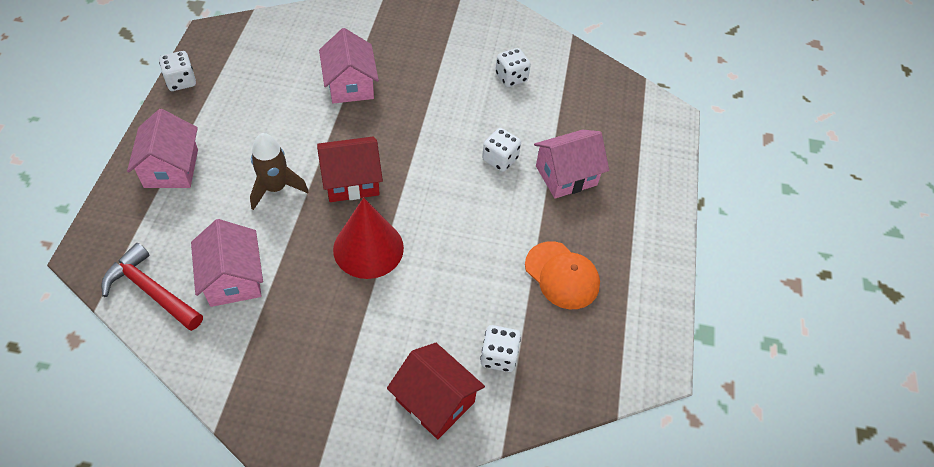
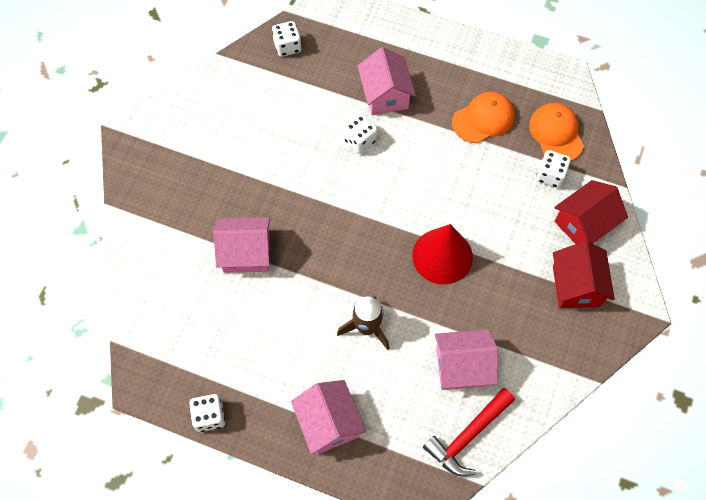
camera: 75 degrees left, 10 degrees up
pink house [127,109,198,188] -> pink house turned 60 degrees clockwise [291,380,366,454]
red house [317,137,383,202] -> red house moved to [553,241,615,308]
white dice [495,48,531,87] -> white dice moved to [272,21,301,57]
none -> orange cap [529,103,584,161]

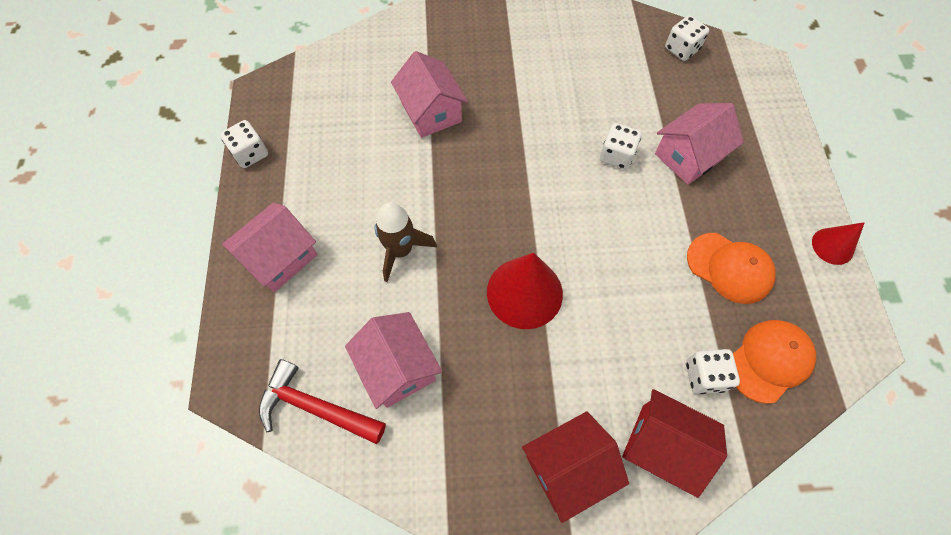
camera: 65 degrees right, 0 degrees up
none -> red cone [812,222,865,265]

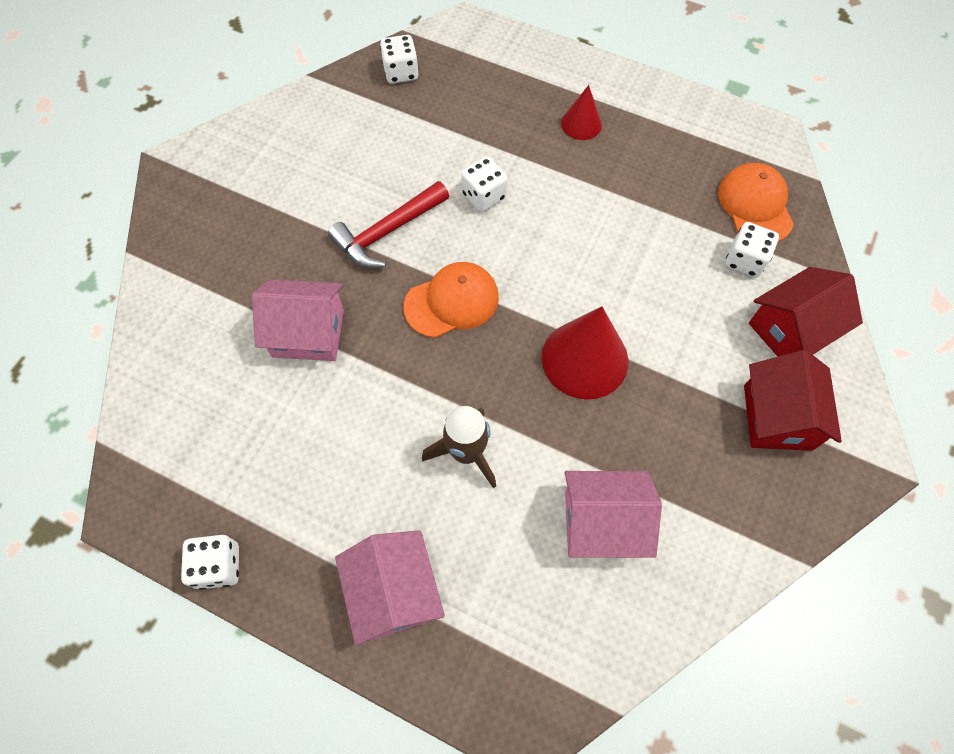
camera: 60 degrees left, 0 degrees up
red hammer [259,359,386,444] -> red hammer moved to [328,181,449,268]
pink house [655,103,744,185] -> none
orange cap [687,233,776,304] -> orange cap moved to [404,262,499,338]
red cone [812,222,865,265] -> red cone moved to [561,85,602,140]

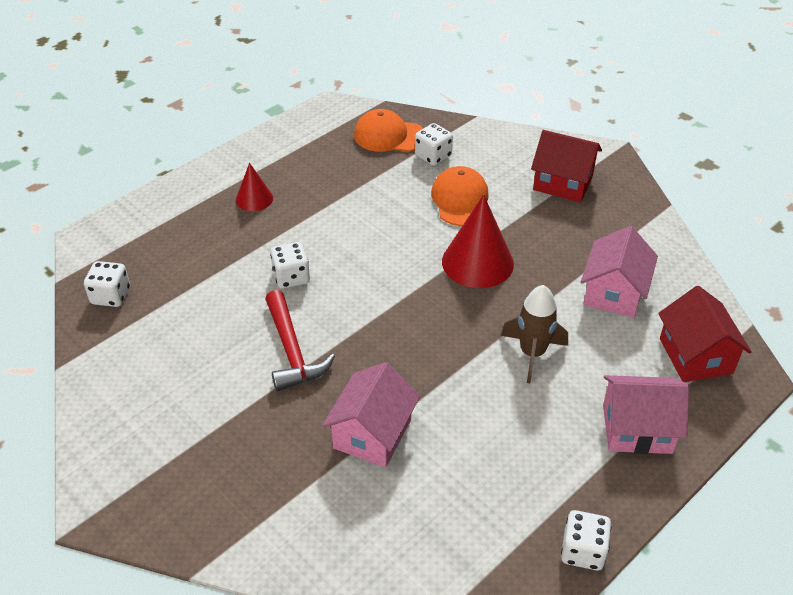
camera: 70 degrees left, 20 degrees down
orange cap [404,262,499,338] -> orange cap moved to [431,166,489,226]
red house [749,267,863,357] -> red house moved to [658,286,752,382]

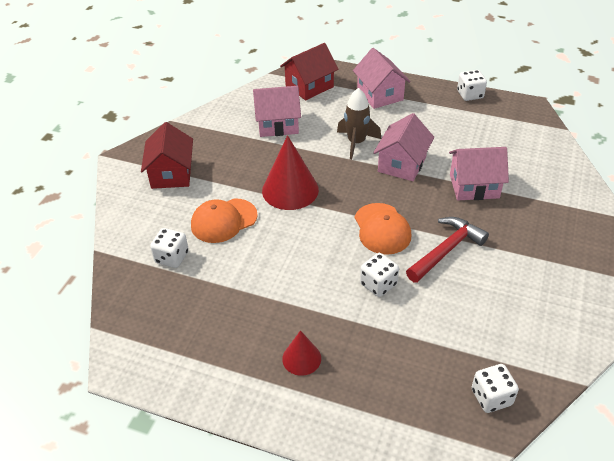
camera: 115 degrees left, 0 degrees up
orange cap [354,109,423,152] -> orange cap moved to [355,203,411,255]
none -> pink house [373,113,434,181]

